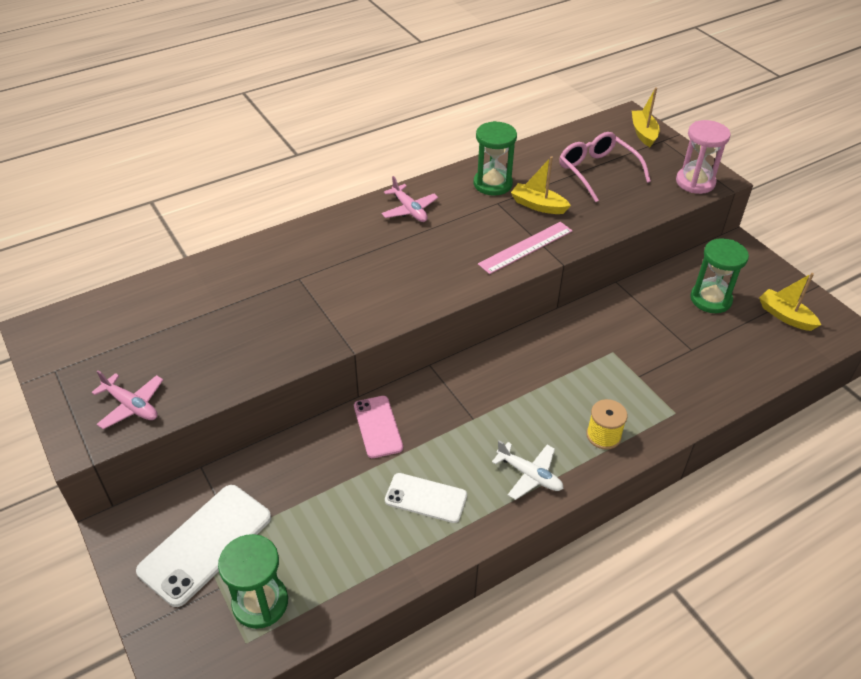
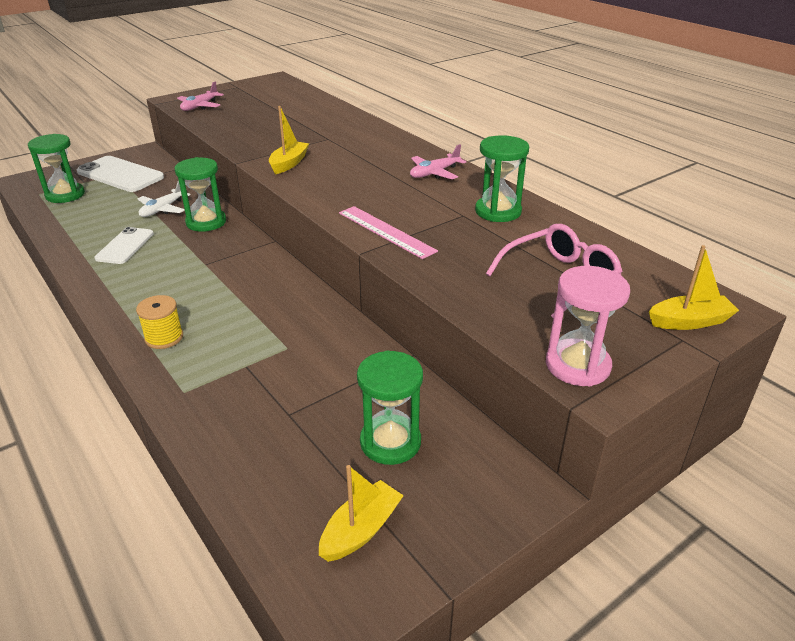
camera: 85 degrees right, 10 degrees down
pink phone [354,396,403,458] -> green hourglass [174,157,226,232]
white plane [492,441,564,500] -> white plane moved to [138,181,190,217]
yellow boat [511,156,571,214] -> yellow boat moved to [269,106,309,174]

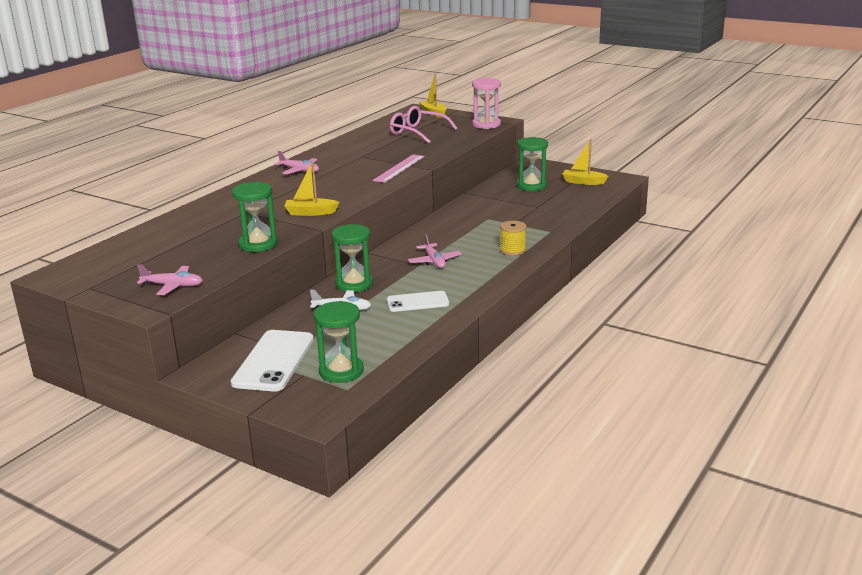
camera: 110 degrees left, 10 degrees down
green hourglass [475,135,529,222] -> green hourglass moved to [232,182,278,252]
none -> pink plane [408,234,462,268]

